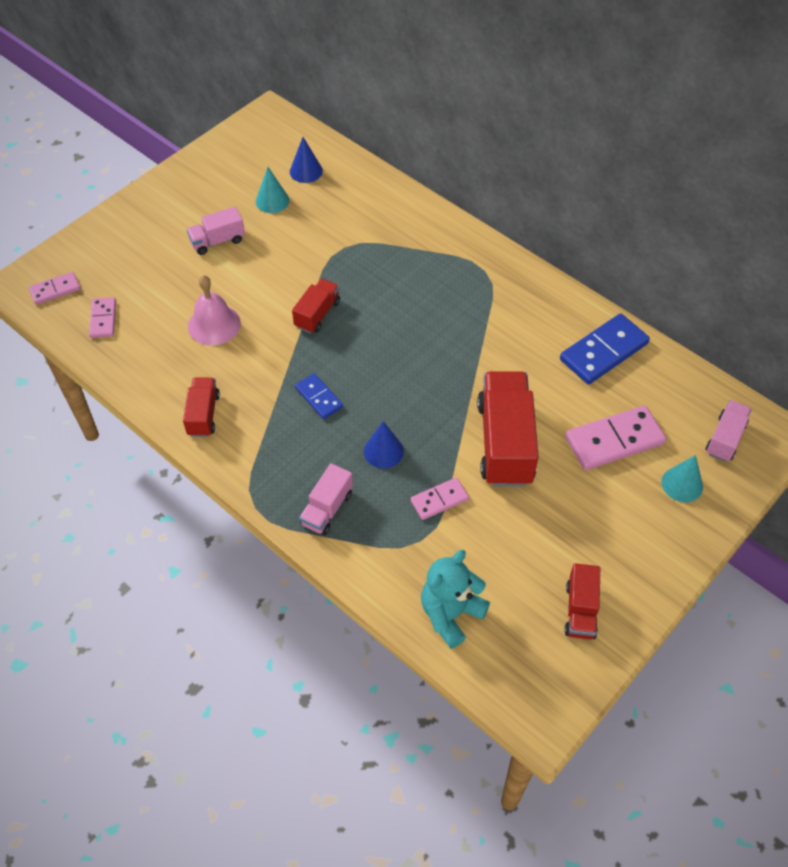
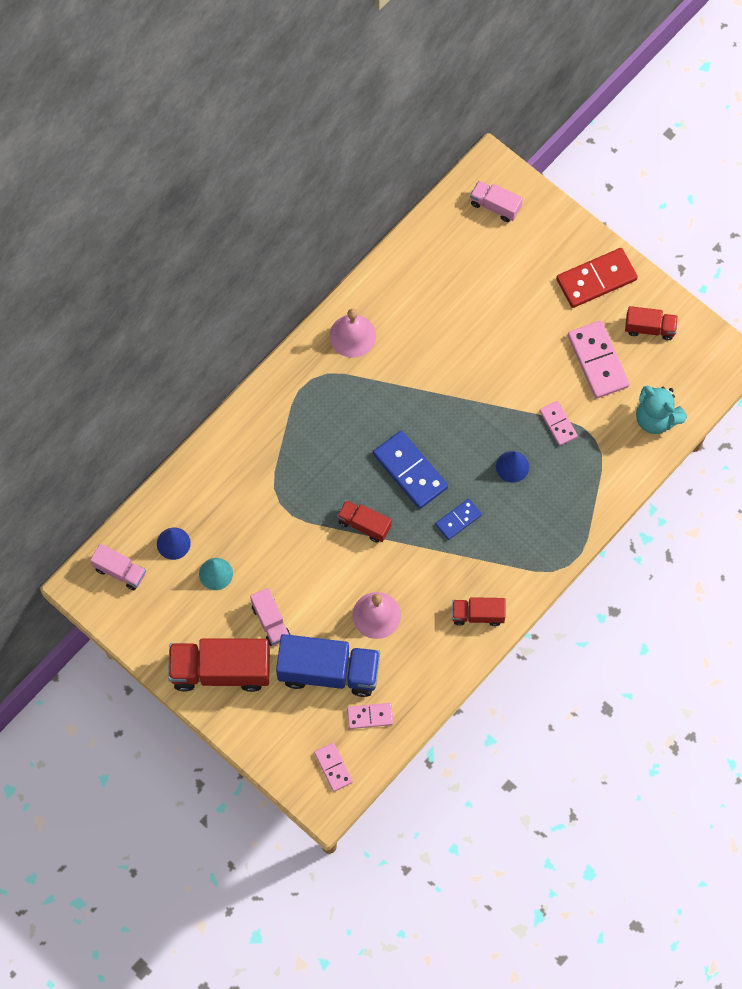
camera: 90 degrees left, 15 degrees up
pink truck [299,463,353,535] -> pink truck moved to [90,544,146,590]
red truck [477,371,539,487] -> red truck moved to [168,638,270,692]
blue domino [560,313,650,384] -> blue domino moved to [373,431,448,509]
pink domino [565,406,666,470] -> pink domino moved to [568,321,630,399]
turquoise cone [662,455,703,502] -> none
none -> blue truck [276,634,380,697]
none -> pink bell [330,309,376,358]
none -> red domino [556,248,638,308]

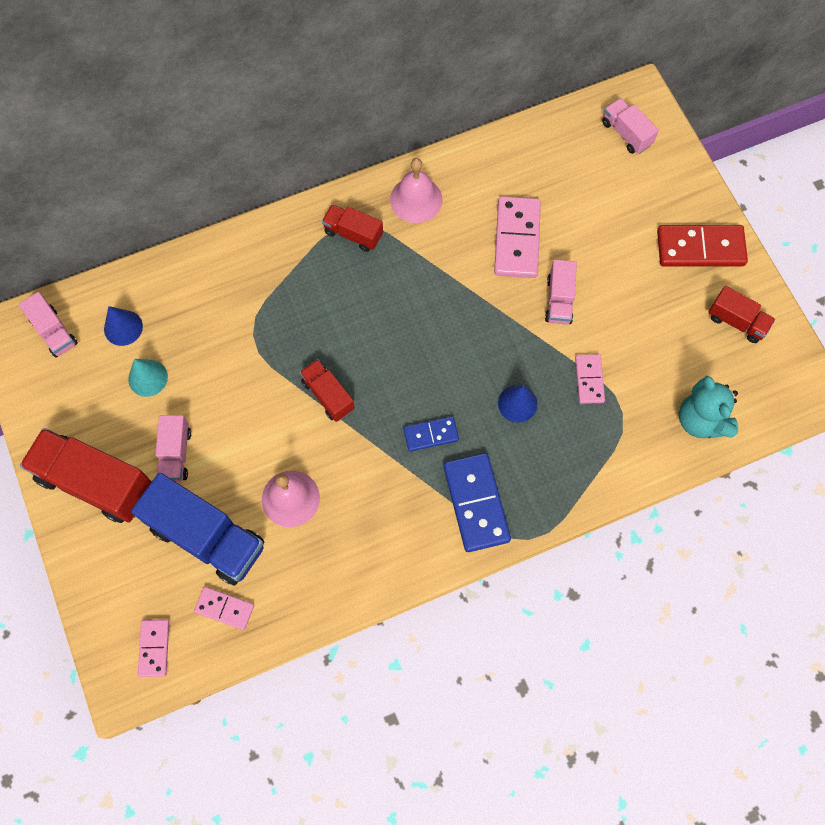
camera: 25 degrees right, 0 degrees up
blue domino [373,431,448,509] -> blue domino moved to [443,453,511,552]
red truck [452,597,505,626] -> red truck moved to [322,204,383,252]
pink domino [568,321,630,399] -> pink domino moved to [494,196,541,278]
none -> pink truck [545,260,577,325]

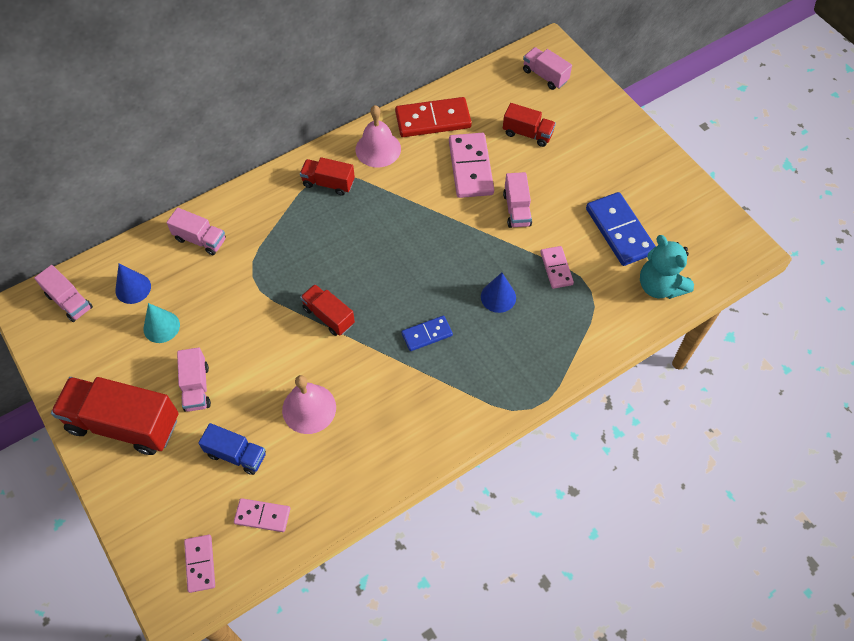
camera: 10 degrees left, 10 degrees down
blue truck [131,473,265,586] -> blue truck [198,423,266,475], size x0.53
blue domino [443,453,511,552] -> blue domino moved to [586,192,656,266]
red domino [657,225,748,266] -> red domino moved to [395,97,472,137]
red truck [708,286,775,343] -> red truck moved to [503,103,556,147]
none -> pink truck [166,208,226,255]

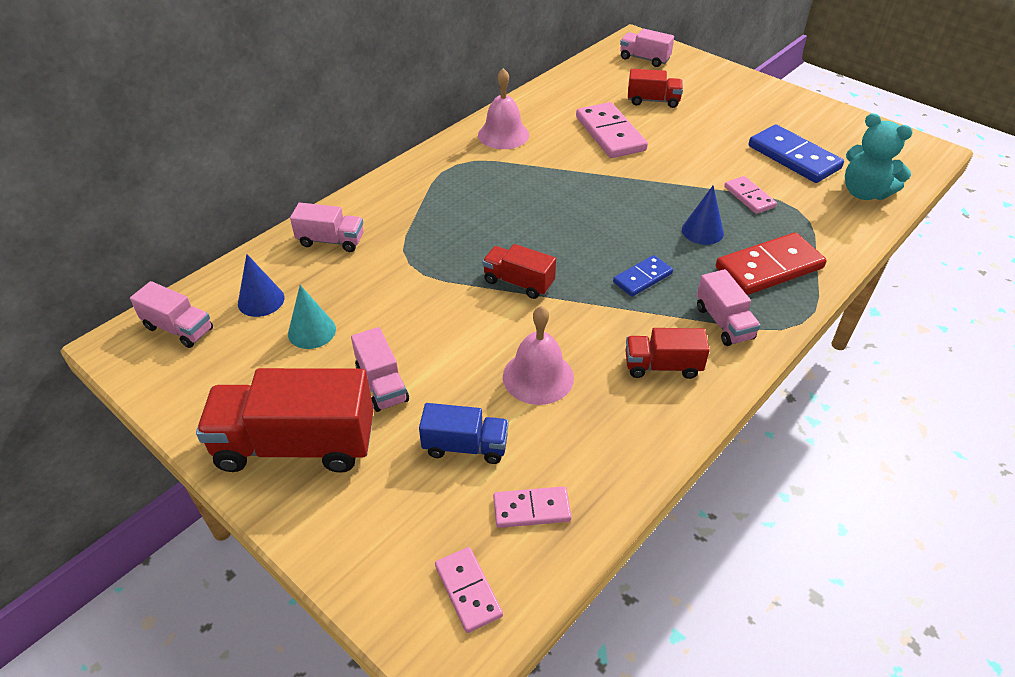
camera: 15 degrees left, 15 degrees down
red truck [300,157,355,196] -> red truck moved to [625,328,710,379]
red domino [395,97,472,137] -> red domino moved to [716,232,827,295]
pink truck [503,172,532,228] -> pink truck moved to [697,269,761,346]

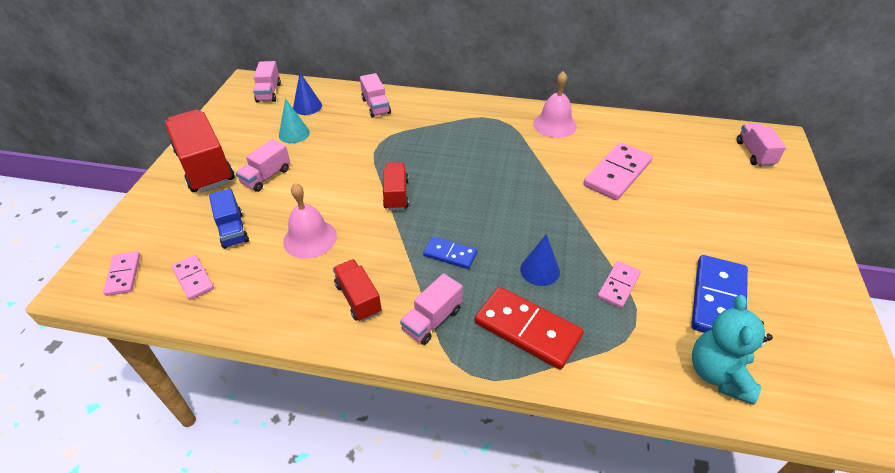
camera: 60 degrees right, 0 degrees up
pink domino [435,547,503,633] -> pink domino turned 45 degrees counterclockwise [103,251,140,296]
red truck [628,69,683,108] -> none

